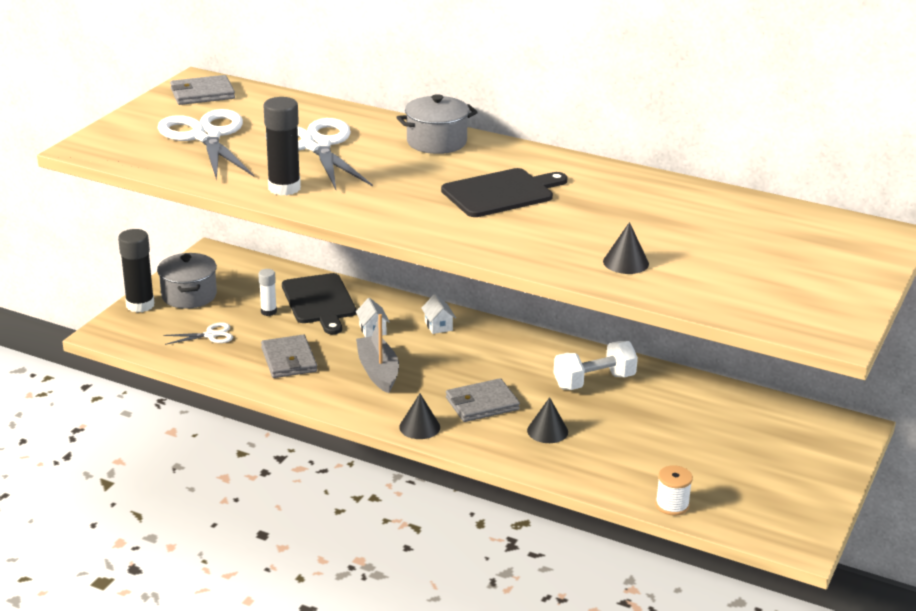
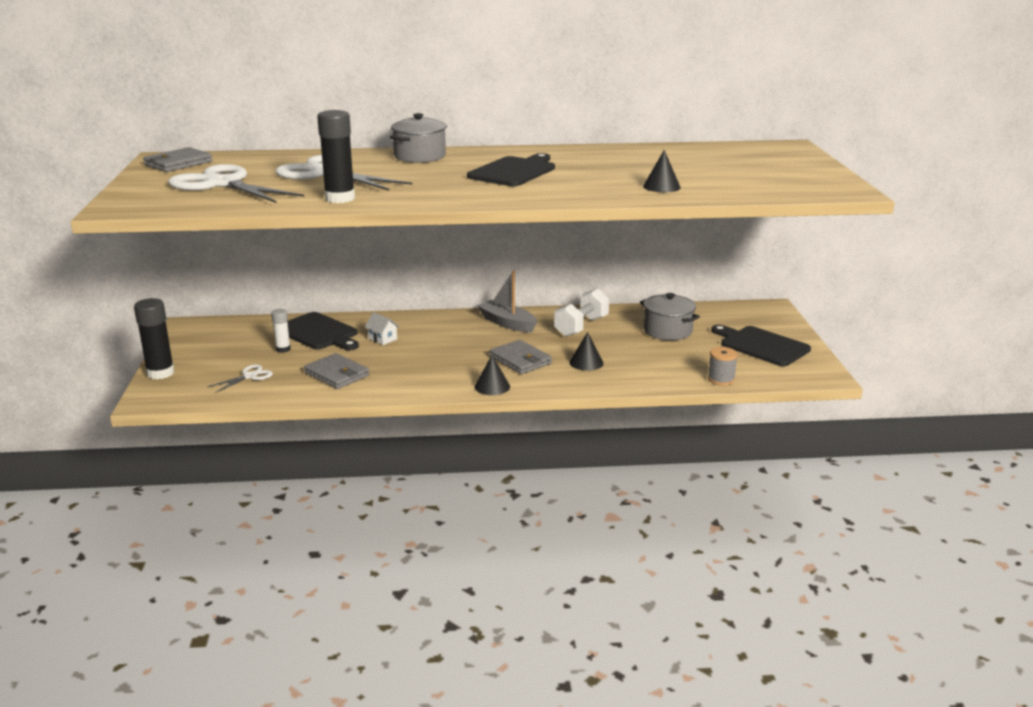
camera: 30 degrees left, 5 degrees down
grey pot [157,253,217,309] -> grey pot moved to [640,293,700,340]
grey boat [356,314,399,393] -> grey boat moved to [477,270,537,333]
white house [422,294,456,334] -> none
grey wallet [446,378,520,422] -> grey wallet turned 75 degrees counterclockwise [489,340,552,374]
white spool [655,465,693,516] -> grey spool [708,347,738,385]
none -> black cutting board [711,325,811,366]

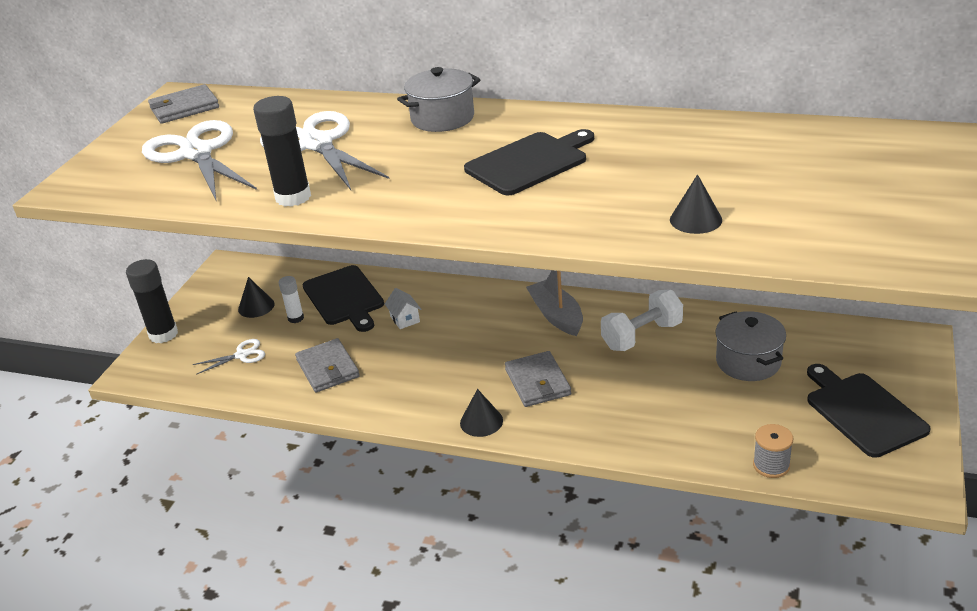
camera: 25 degrees right, 10 degrees up
black cone [569,332,604,371] -> black cone moved to [238,277,275,318]

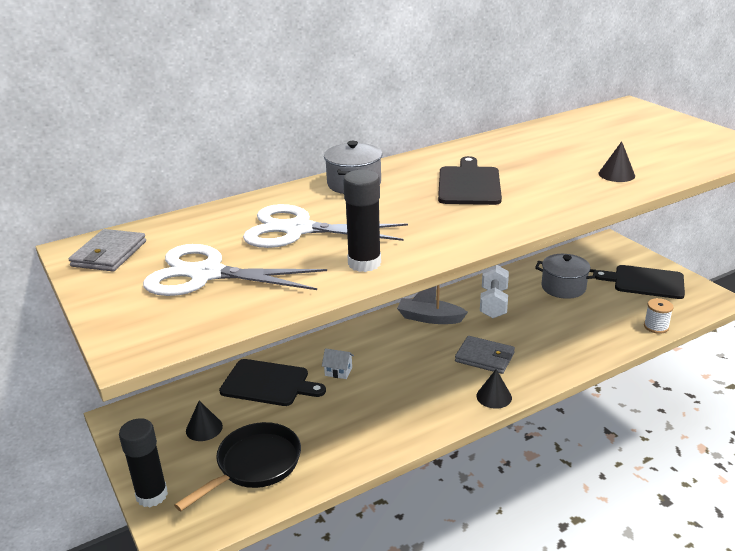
camera: 50 degrees left, 5 degrees down
white scissors [193,339,265,375] -> black pan [174,422,301,511]
white glue stick [279,276,304,323] -> none
grey wallet [295,338,360,393] -> none
grey spool [753,424,793,478] -> white spool [644,298,674,334]

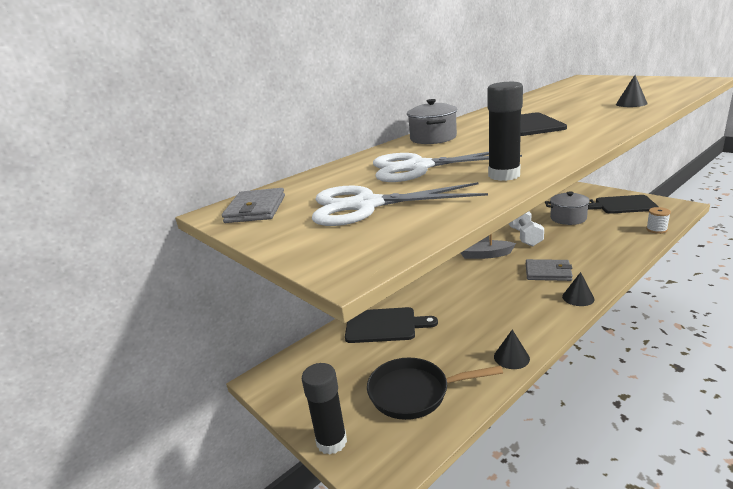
camera: 10 degrees left, 5 degrees down
black pan [174,422,301,511] -> black pan turned 120 degrees counterclockwise [367,358,503,420]
black cone [186,401,223,441] -> black cone moved to [494,330,530,369]
white house [322,348,354,379] -> none

